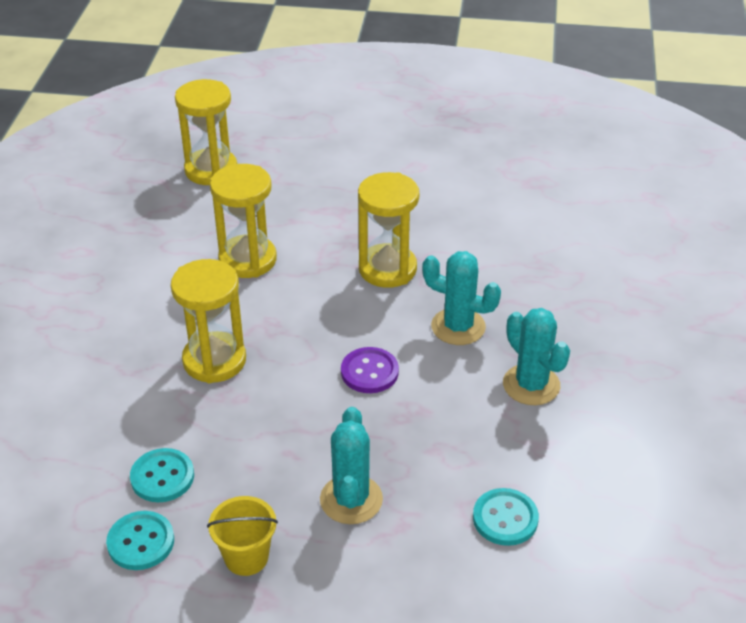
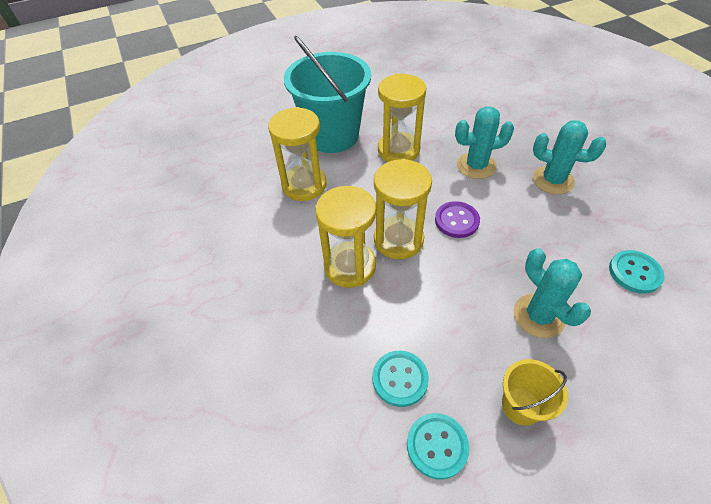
camera: 30 degrees left, 10 degrees up
yellow hourglass [175,79,237,185] -> yellow hourglass moved to [374,159,432,259]
none -> turquoise bucket [284,36,371,153]

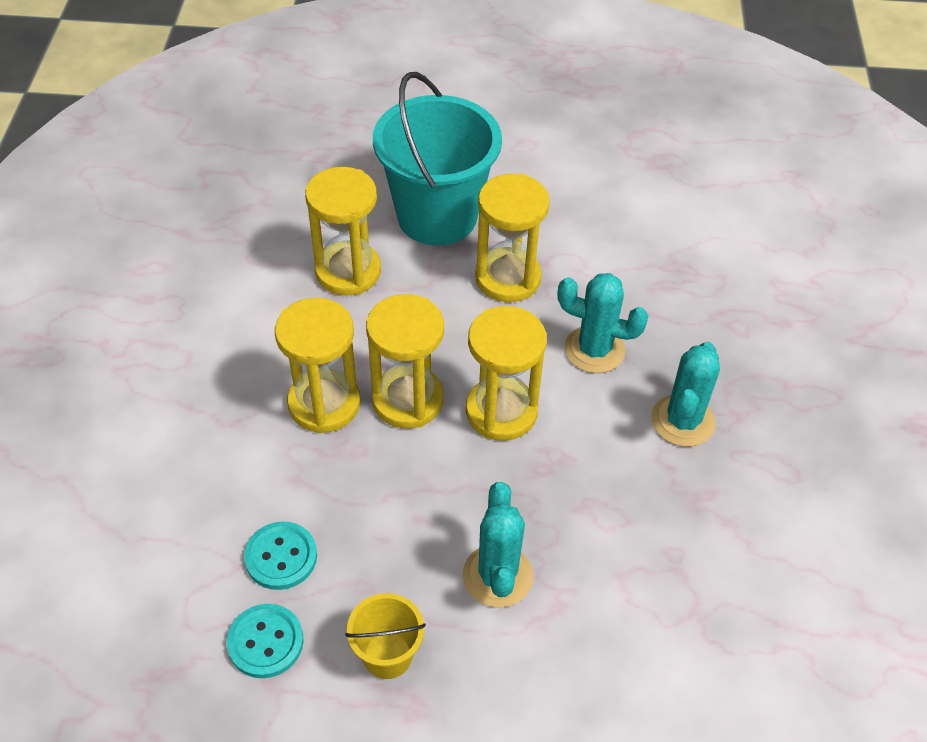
camera: 25 degrees right, 0 degrees up
purple button [435,201,480,238] -> yellow hourglass [466,306,547,441]
turquoise cactus [533,120,606,194] -> turquoise cactus turned 60 degrees clockwise [651,342,720,447]
turquoise button [609,250,664,294] -> none

